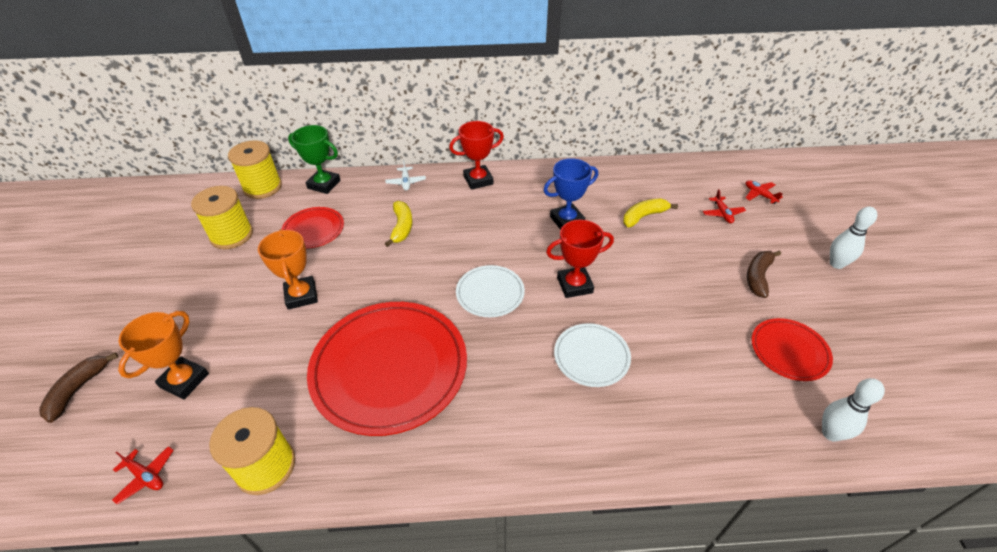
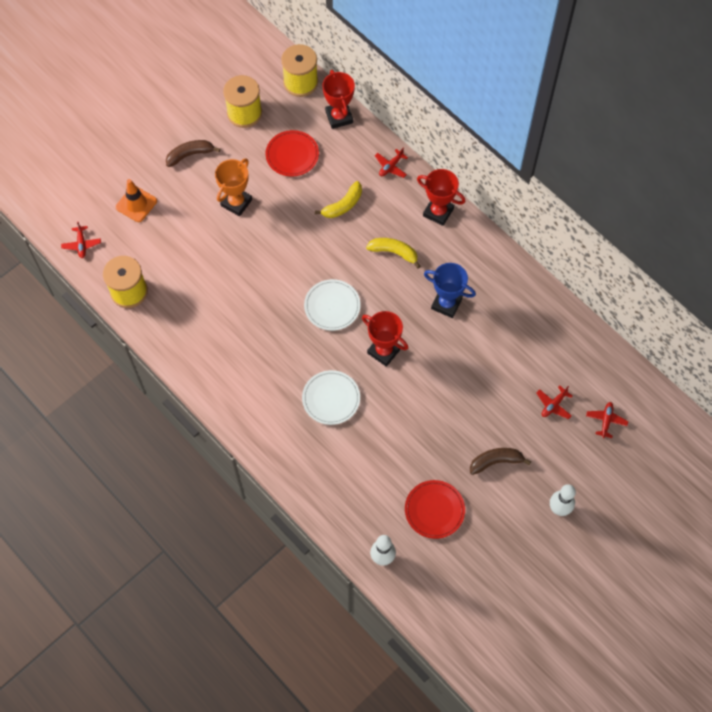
camera: 50 degrees right, 20 degrees up
brown banana [39,353,118,423] -> brown banana moved to [166,140,220,167]
orange trophy [118,311,209,399] -> orange traffic cone [116,179,157,222]
green trophy [288,125,341,194] -> red trophy [322,70,355,129]
red plate [307,302,467,436] -> none
white plane [385,160,426,191] -> red plane [375,148,408,178]
yellow banana [623,199,678,227] -> yellow banana moved to [366,238,421,269]

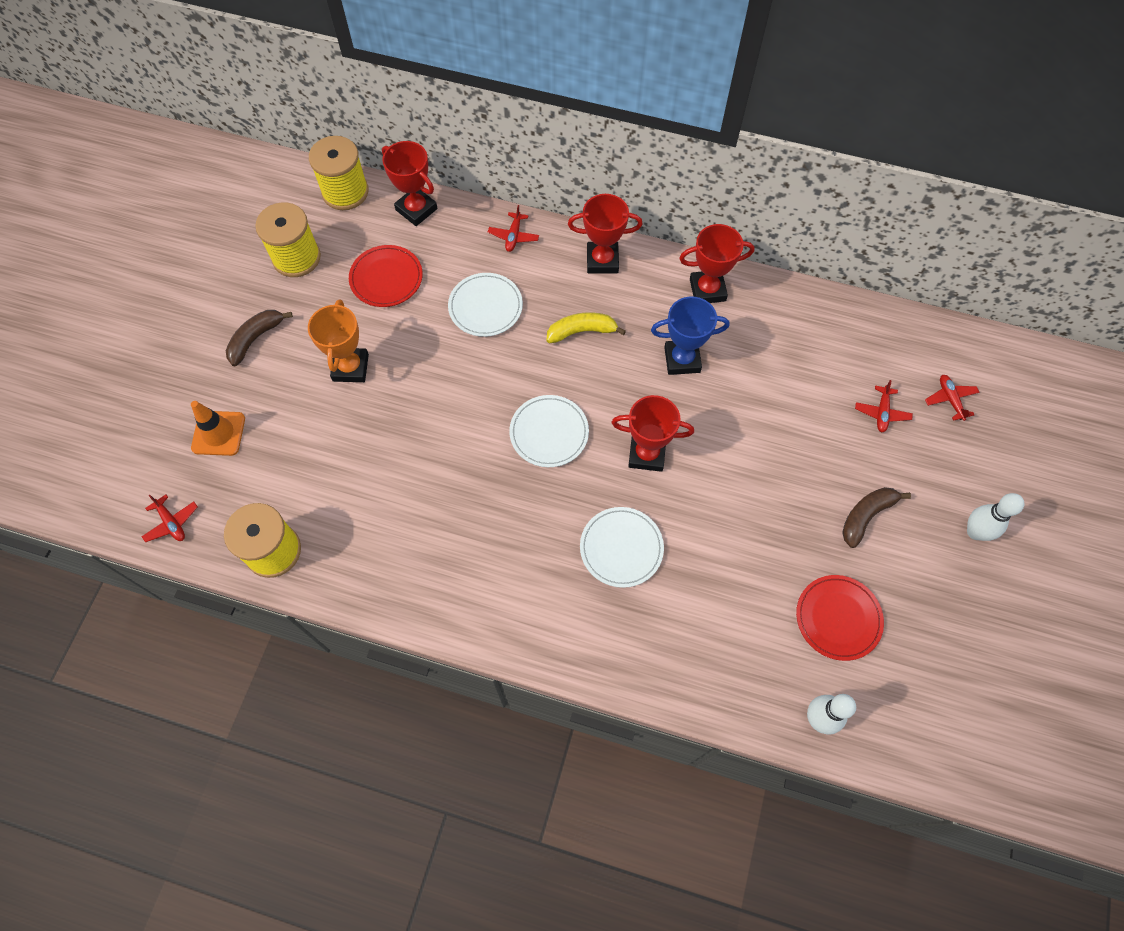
camera: 30 degrees left, 0 degrees up
yellow banana [315,181,362,218] -> white plate [448,273,523,337]
none -> red trophy [679,224,755,303]

